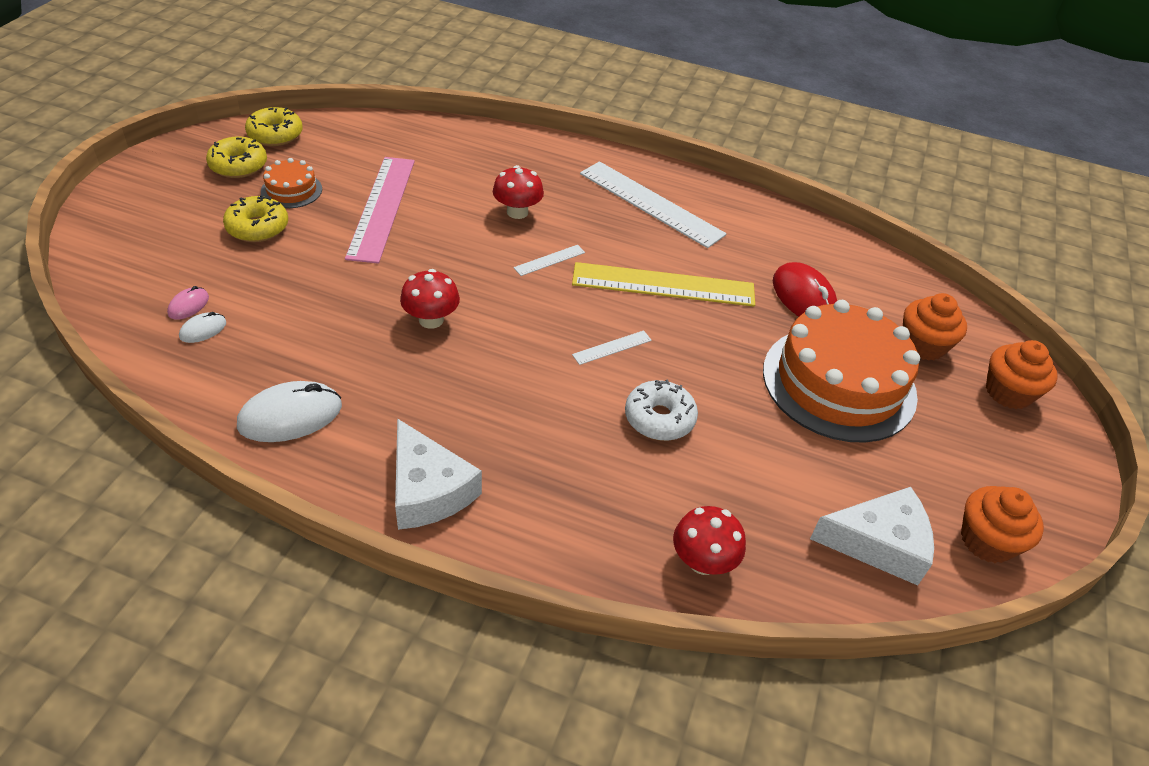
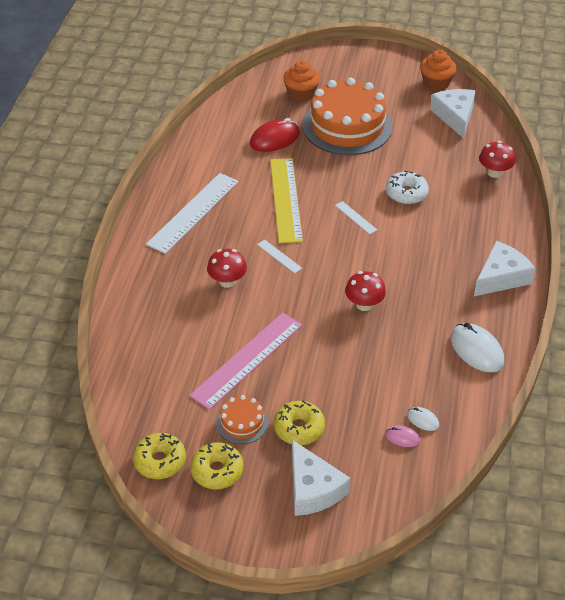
camera: 95 degrees left, 0 degrees up
pink ruler [345,157,415,264] -> pink ruler turned 45 degrees counterclockwise [190,313,302,410]
orange cupcake [986,340,1058,409] -> none
none -> white cheese [292,440,350,516]

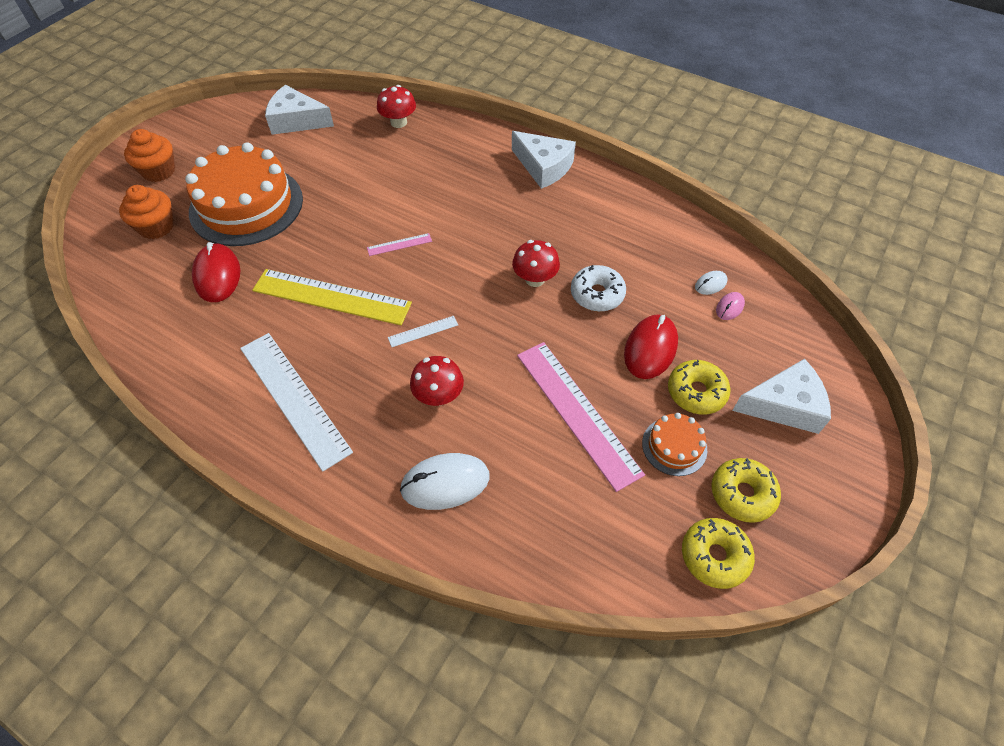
camera: 70 degrees left, 10 degrees up
white ruler [335,201,377,234] -> pink ruler [367,233,432,256]
white donut [386,171,429,204] -> white donut moved to [571,265,626,312]
orange cupcake [420,50,457,91] -> orange cupcake moved to [124,129,175,182]
white mouse [451,323,504,372] -> white mouse moved to [400,453,490,510]
white cheese [474,241,536,296] -> white cheese turned 150 degrees clockwise [512,131,576,189]
none -> red mouse [624,314,678,379]

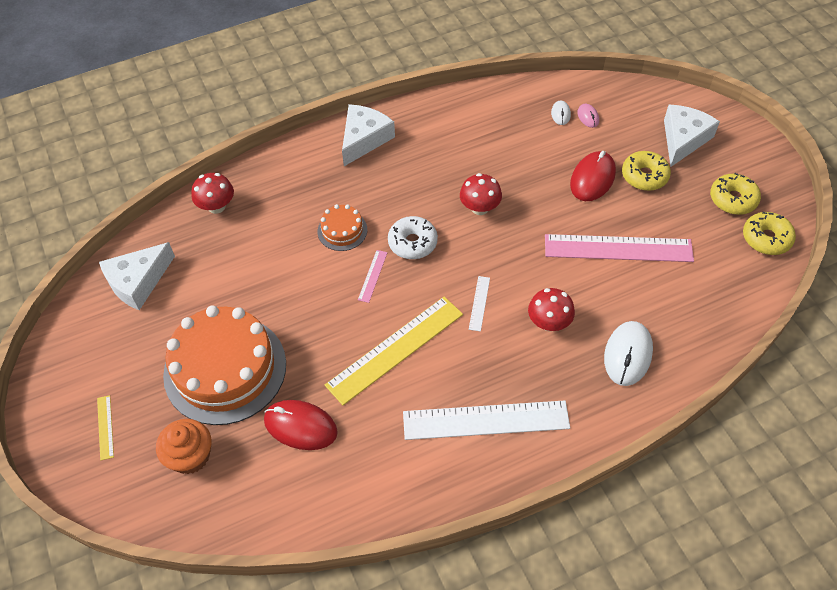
camera: 55 degrees left, 0 degrees up
orange cupcake [124,129,175,182] -> yellow ruler [97,395,114,460]
white cheese [512,131,576,189] -> white cheese turned 45 degrees counterclockwise [342,104,395,166]
white donut [571,265,626,312] -> white donut moved to [388,216,438,259]
red mouse [624,314,678,379] -> red mouse turned 60 degrees clockwise [570,151,616,201]
orange cake [642,413,707,476] -> orange cake moved to [318,204,367,251]

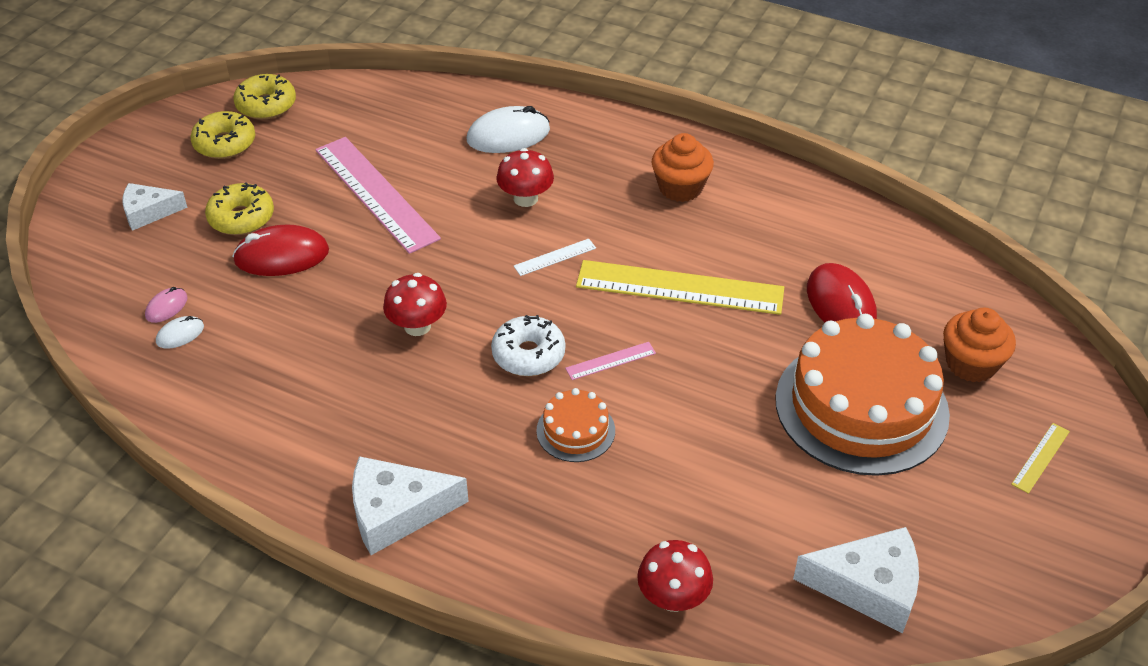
camera: 130 degrees left, 10 degrees down
white ruler [403,400,570,440] -> orange cupcake [652,133,714,202]
white cheese [664,105,720,167] -> white cheese [122,183,188,231], size x0.65

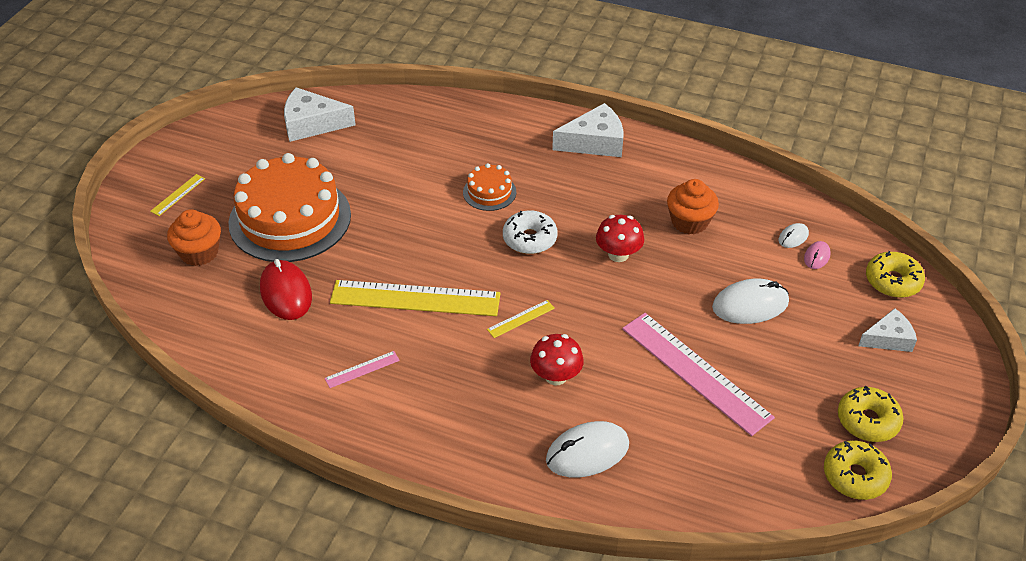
camera: 175 degrees right, 0 degrees up
yellow donut [205,182,274,235] -> yellow donut moved to [866,251,925,298]
red mouse [232,224,329,276] -> white mouse [712,279,789,324]
white ruler [514,239,596,276] -> yellow ruler [487,300,555,338]
pink ruler [565,342,656,380] -> pink ruler moved to [325,351,400,388]
red mushroom [637,540,713,612] -> none
orange cupcake [652,133,714,202] -> orange cupcake moved to [667,179,719,234]

